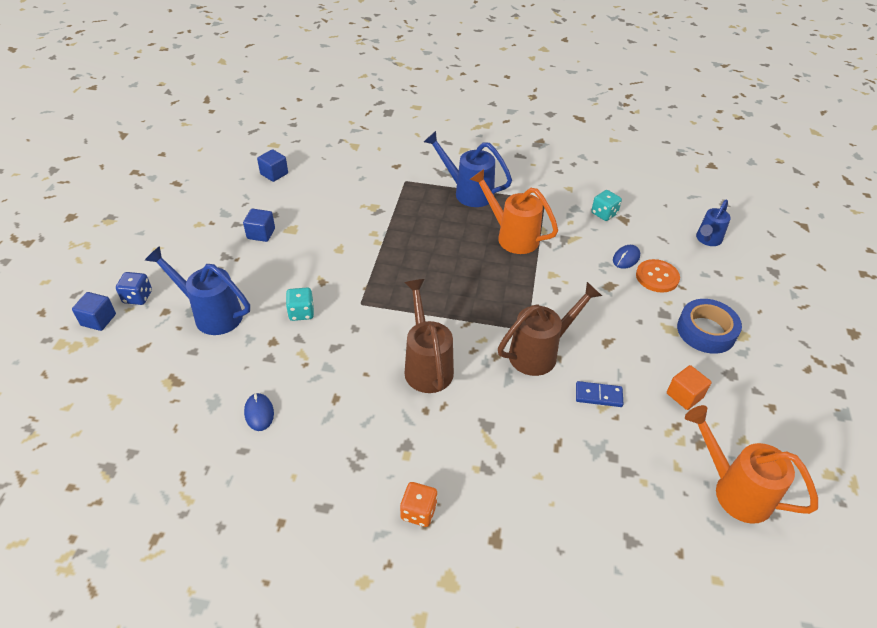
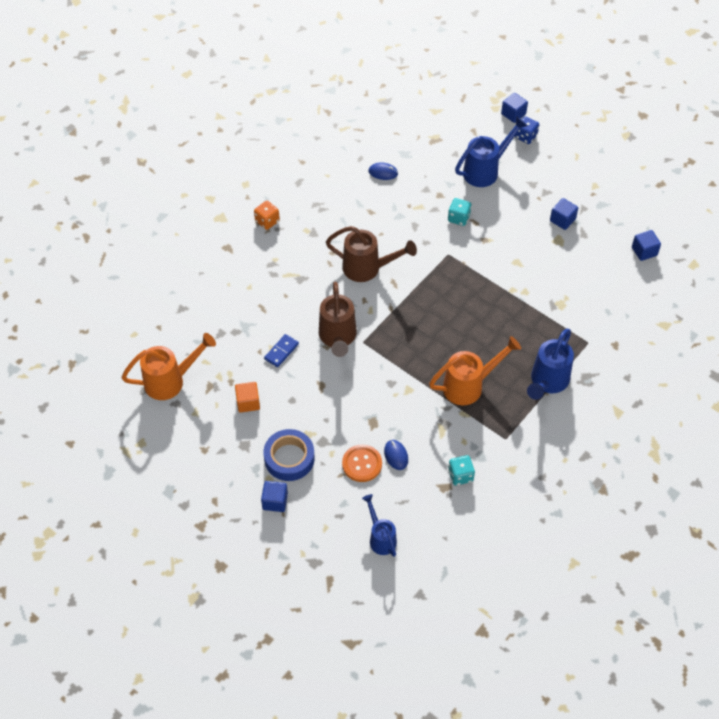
camera: 120 degrees right, 10 degrees up
blue watering can [424,131,512,207] -> blue watering can turned 150 degrees clockwise [527,329,574,400]
none -> blue cube [261,481,288,512]

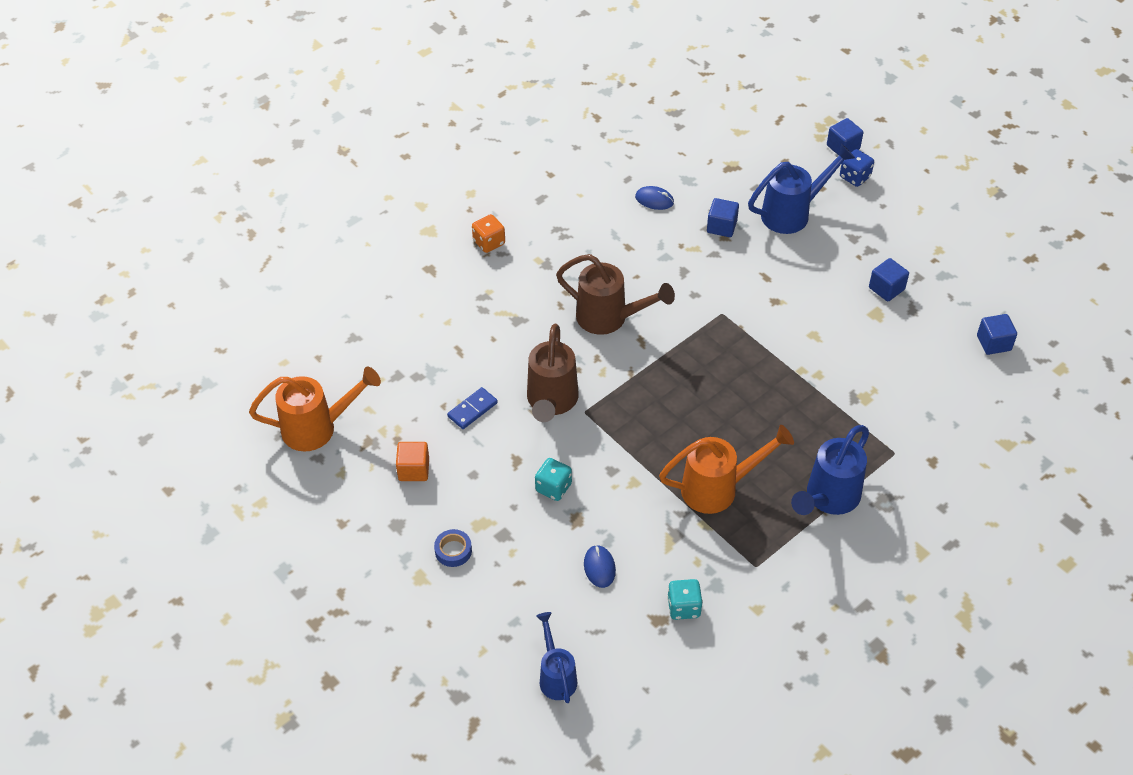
camera: 10 degrees right, 5 degrees down
blue cube [261,481,288,512] -> blue cube moved to [707,198,739,237]
blue tape [263,429,315,481] -> blue tape [434,529,472,567], size x0.53
orange button [342,444,382,482] -> none
turquoise dice [448,198,471,226] -> turquoise dice moved to [535,458,572,501]

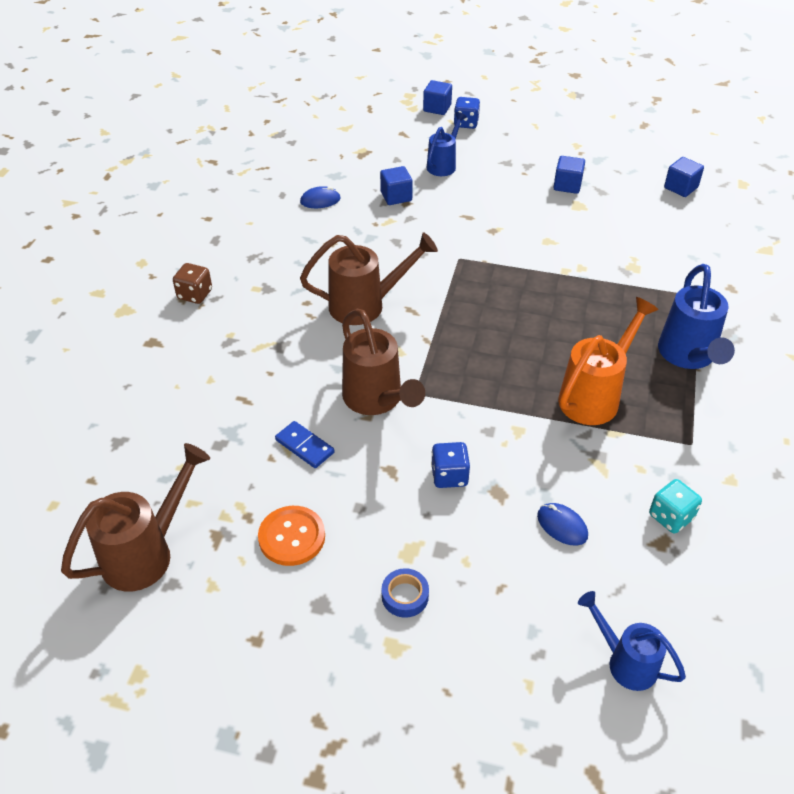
camera: 35 degrees left, 5 degrees down
orange watering can [249,367,381,451] -> brown watering can [61,443,210,591]
orange cube [396,442,429,481] -> orange button [258,506,325,566]
blue domino [447,387,498,429] -> blue domino turned 60 degrees counterclockwise [275,421,335,468]
orange dice [472,214,505,253] -> brown dice [173,263,212,304]
turquoise dice [535,458,572,501] -> blue dice [431,442,470,488]
blue watering can [748,144,855,234] -> blue watering can [427,112,467,176], size x0.64

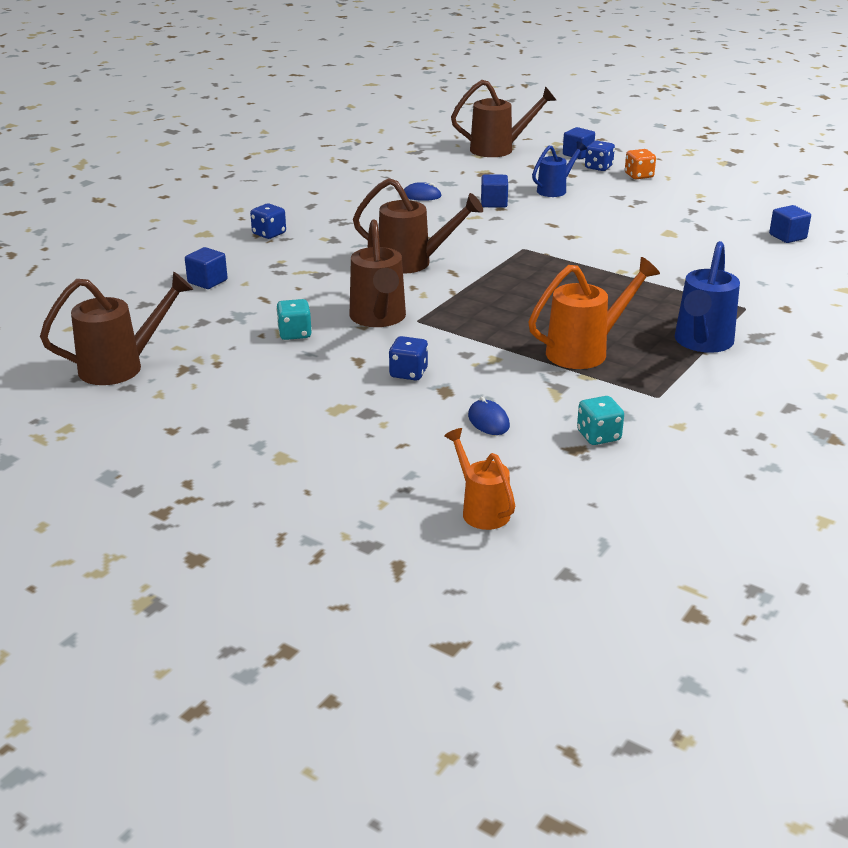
camera: 20 degrees right, 15 degrees down
brown dice [173,263,212,304] -> blue dice [250,204,286,239]
orange button [258,506,325,566] -> none
blue domino [275,421,335,468] -> turquoise dice [276,299,312,340]
blue tape [382,568,429,618] -> none
blue cube [553,156,585,194] -> blue cube moved to [185,247,228,289]
blue watering can [578,591,686,691] -> orange watering can [444,428,515,530]
none -> brown watering can [451,80,557,157]
none -> orange dice [625,149,656,179]

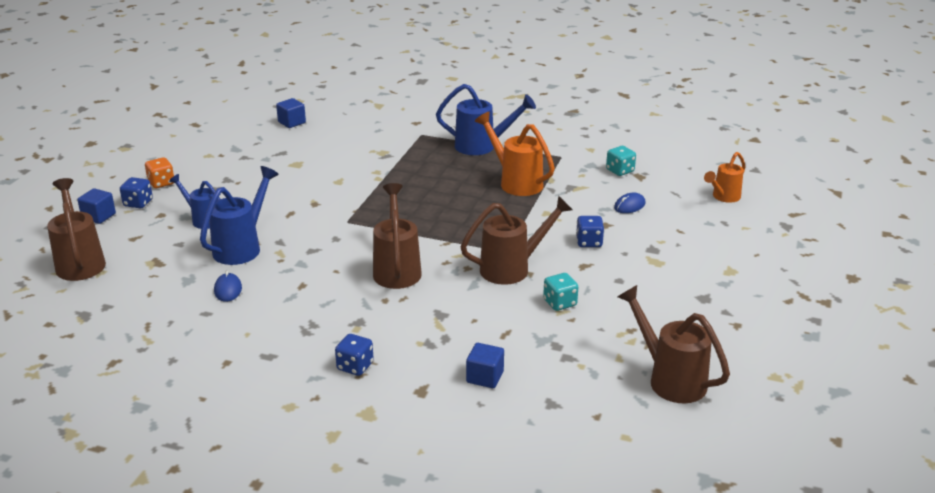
camera: 105 degrees left, 0 degrees up
blue cube [481,174,508,208] -> blue watering can [200,166,279,265]

